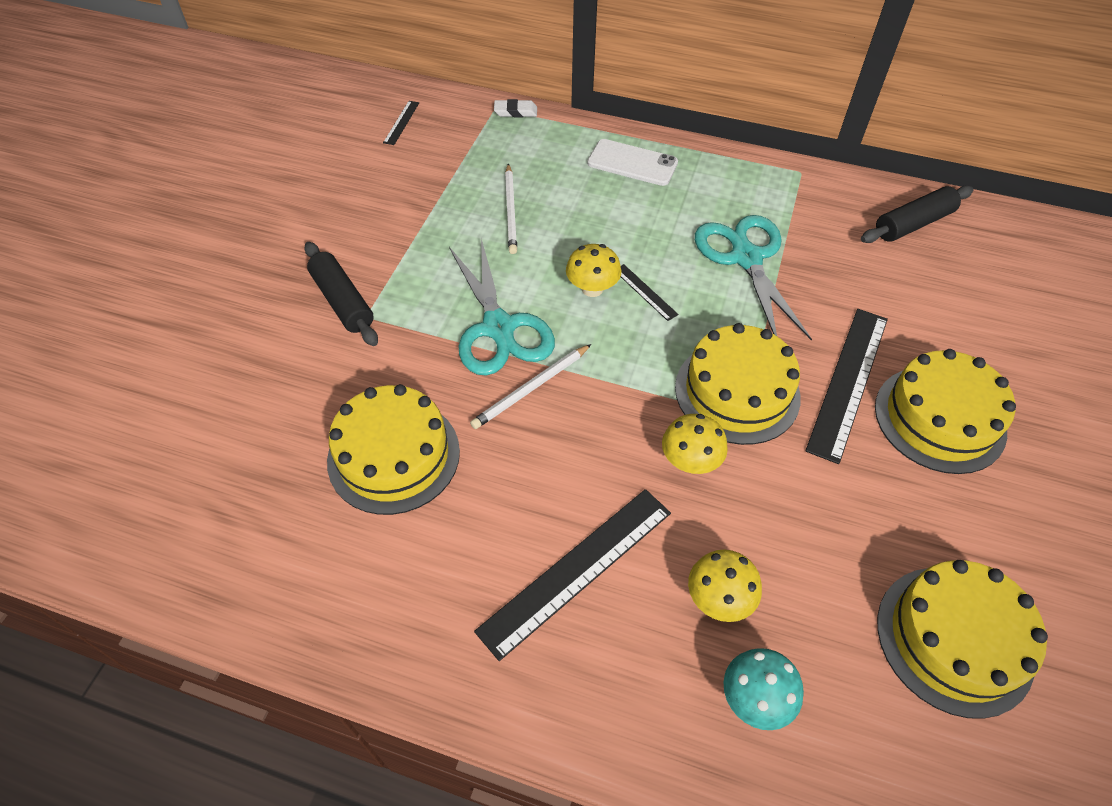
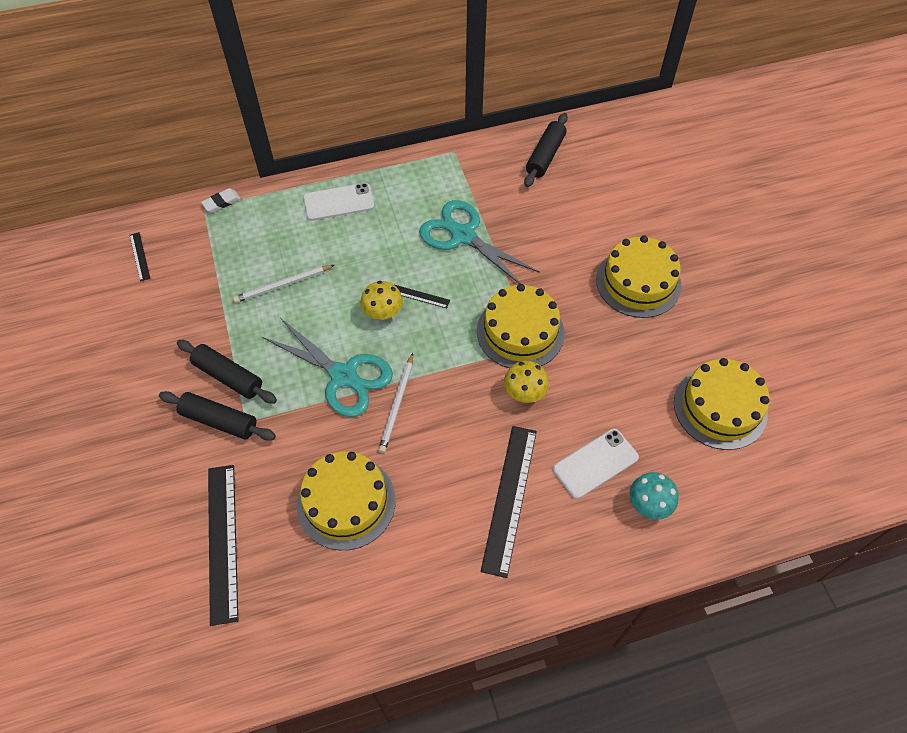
camera: 35 degrees left, 5 degrees up
white pencil [505,163,517,254] -> white pencil turned 105 degrees clockwise [233,265,334,303]
yellow mushroom [688,550,762,622] -> white phone [553,429,639,499]
black ruler [805,309,888,464] -> black ruler moved to [208,465,238,626]
none -> black rolling pin [177,340,277,404]

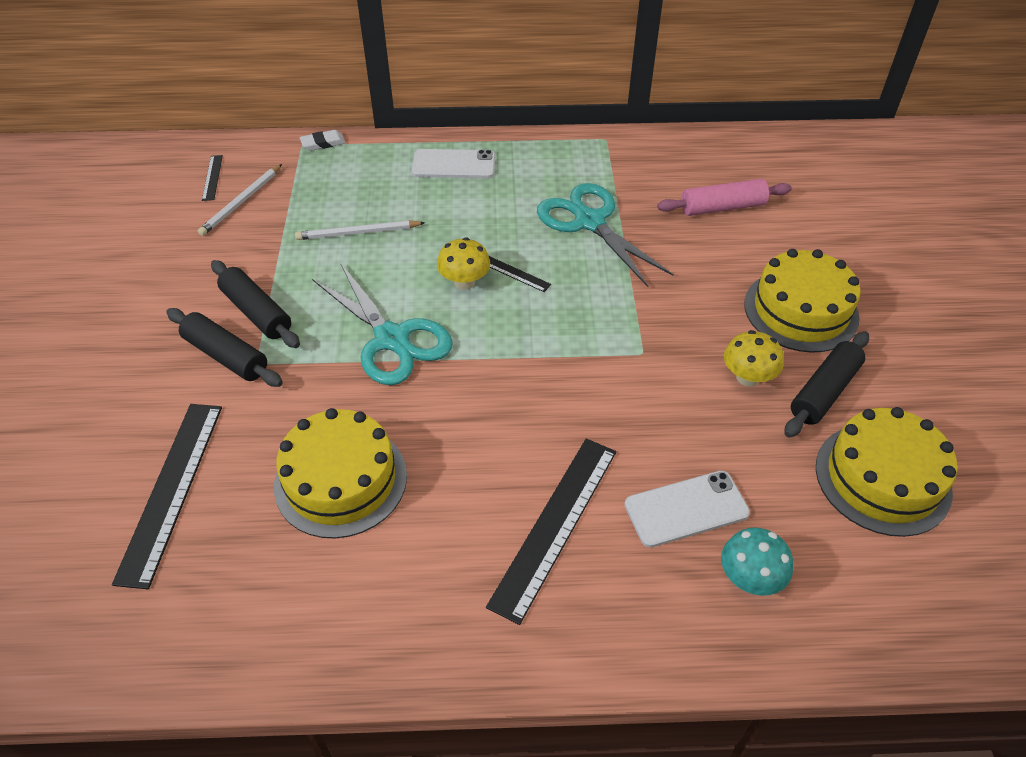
camera: 15 degrees right, 10 degrees down
white pencil [378,353,413,453] -> white pencil moved to [198,164,282,236]
yellow cake [477,284,565,368] -> none
yellow mushroom [504,361,549,403] -> yellow mushroom moved to [724,330,784,387]
black rolling pin [524,113,568,187] -> black rolling pin moved to [785,331,869,438]
none -> pink rolling pin [657,179,792,216]

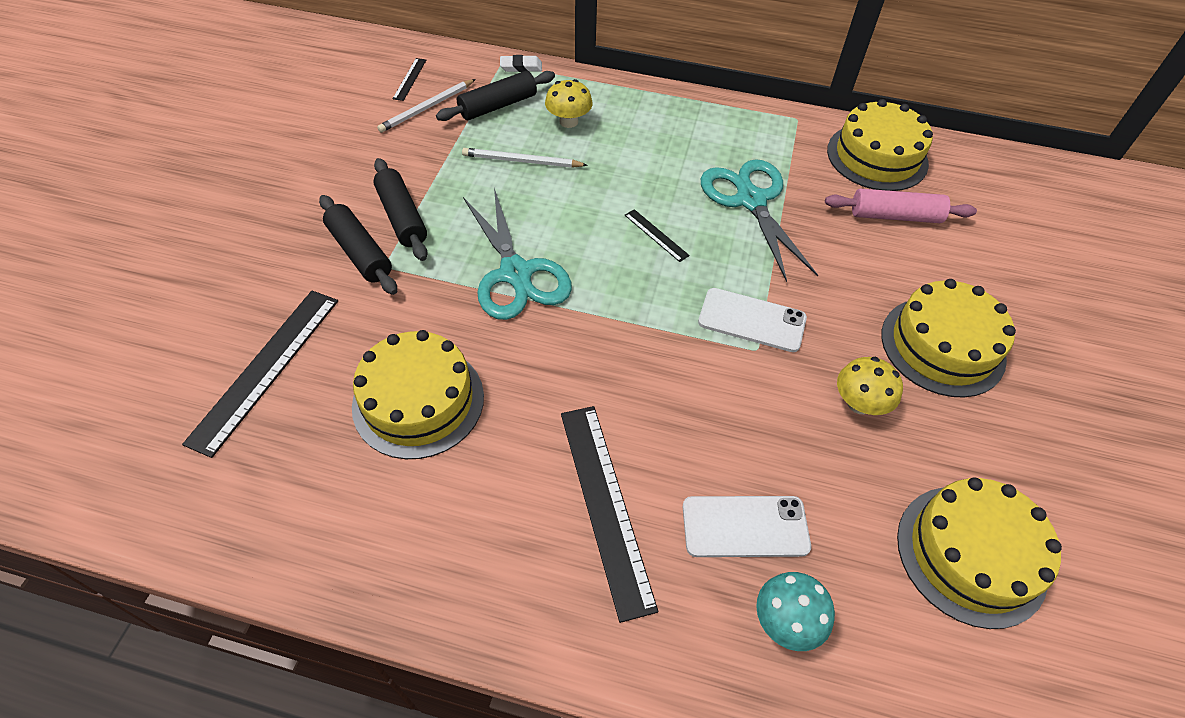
camera: 15 degrees right, 5 degrees up
white phone [412,149,495,178] -> white phone moved to [698,288,807,352]
yellow mushroom [437,237,490,290] -> yellow mushroom moved to [545,79,593,128]
black ruler [486,439,616,625] -> black ruler turned 60 degrees counterclockwise [561,406,658,623]
black rolling pin [785,331,869,438] -> black rolling pin moved to [436,71,555,121]
none -> yellow cake [827,99,933,191]

